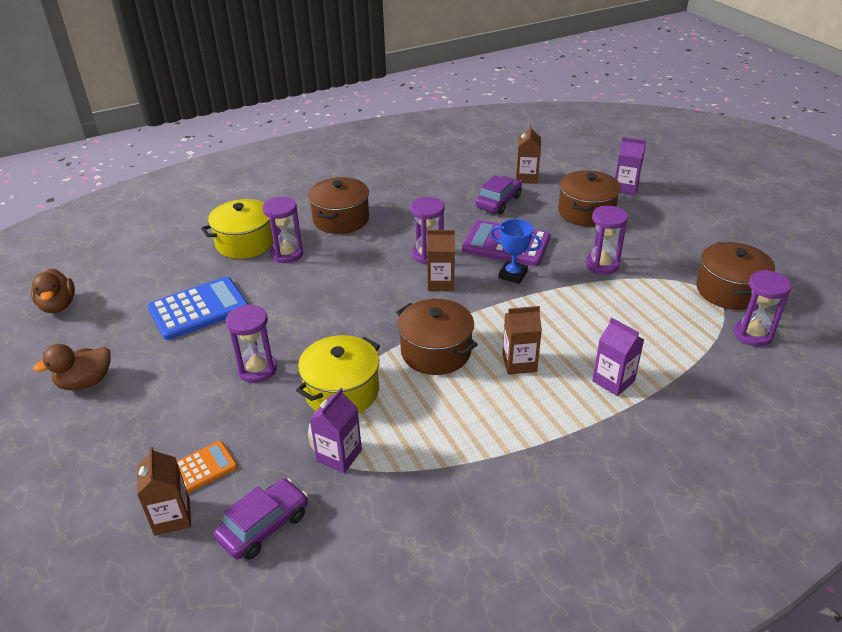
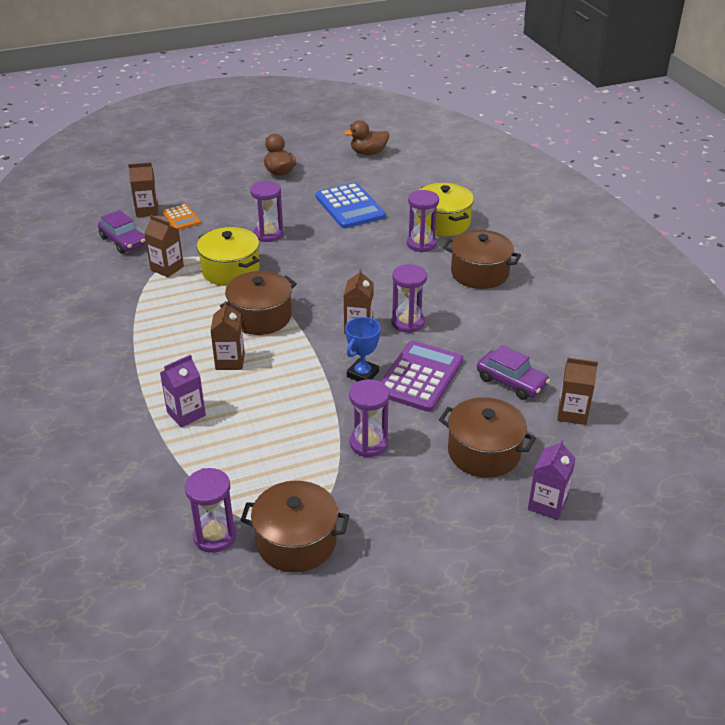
camera: 95 degrees right, 0 degrees up
purple carton [309,388,362,473] -> brown carton [144,215,184,277]

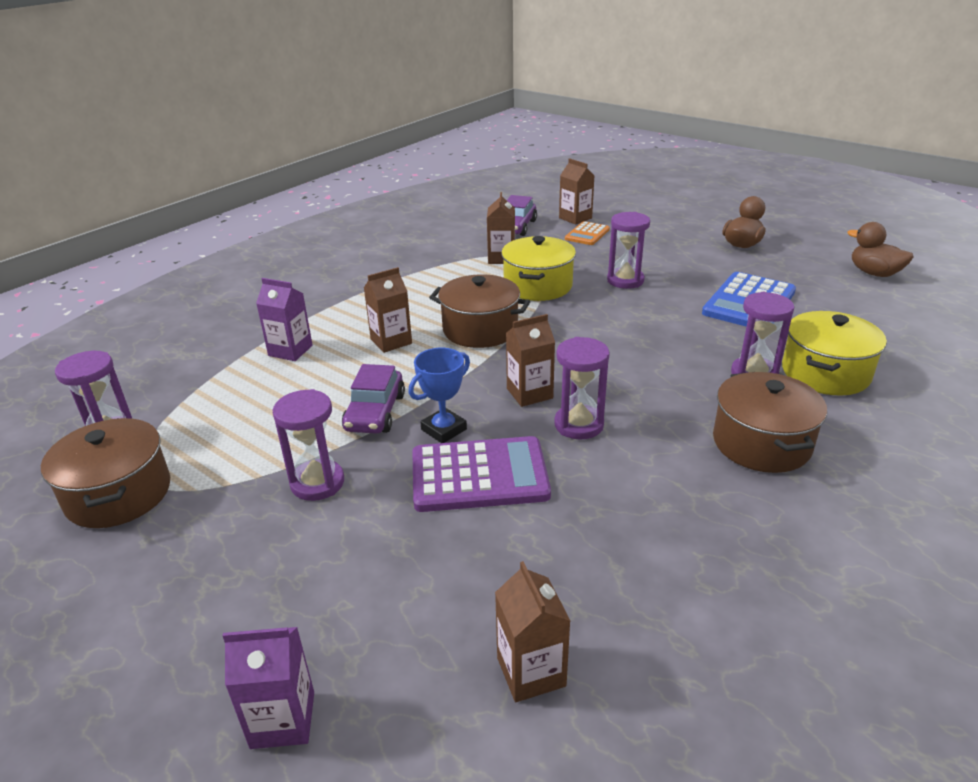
camera: 60 degrees right, 5 degrees down
blue trophy [345,317,381,381] -> blue trophy turned 45 degrees counterclockwise [409,348,470,443]
brown pot [439,397,536,478] -> none
purple car [477,345,550,400] -> purple car moved to [342,364,405,434]

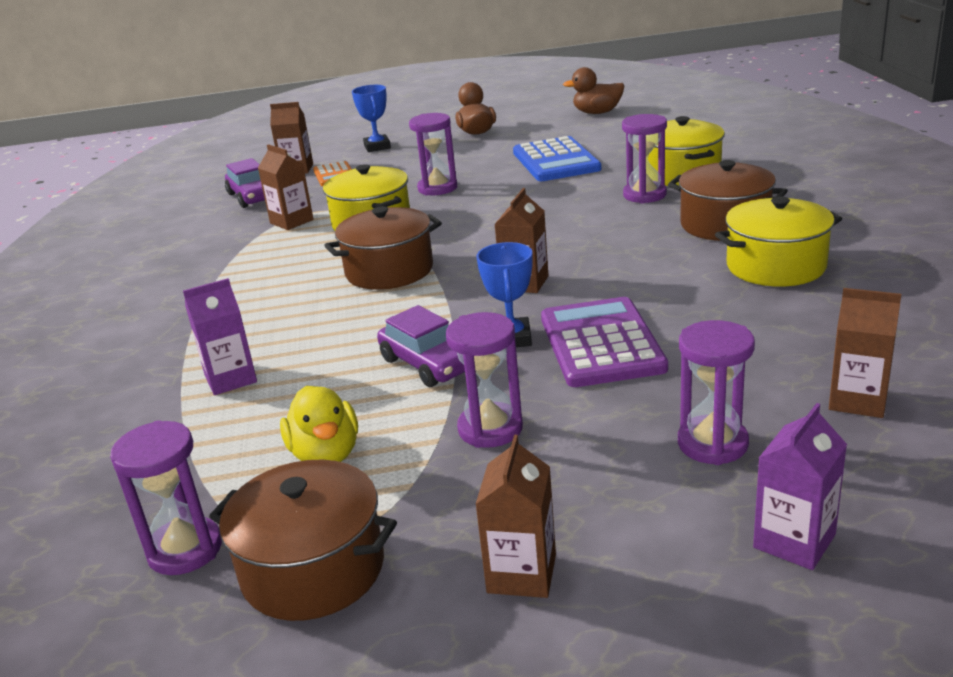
camera: 45 degrees left, 5 degrees down
brown carton [364,267,412,353] -> brown carton moved to [475,435,556,598]
purple calculator [412,436,551,512] -> purple calculator turned 45 degrees counterclockwise [541,297,668,387]
purple hourglass [554,337,610,439] -> purple hourglass moved to [678,320,755,465]
none -> yellow duck [280,386,358,462]
none -> blue trophy [352,85,391,152]
none -> yellow pot [715,196,842,287]

